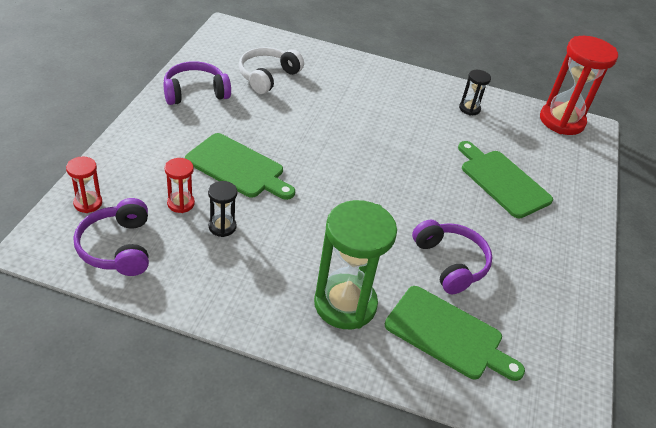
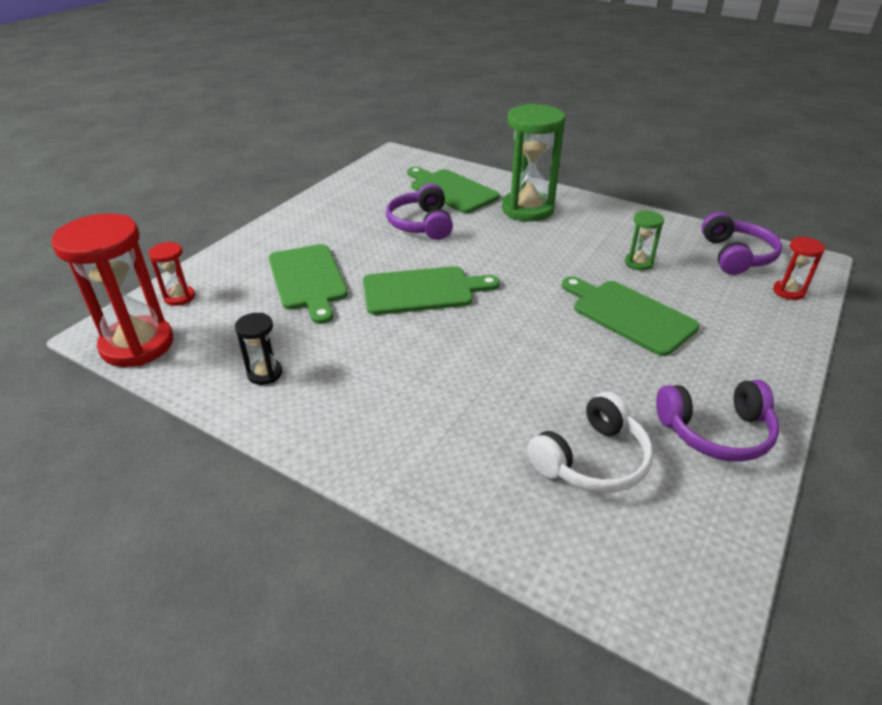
camera: 160 degrees left, 5 degrees down
red hourglass [165,158,195,213] -> red hourglass moved to [149,242,195,306]
black hourglass [208,181,237,237] -> green hourglass [625,210,664,270]
none -> green cutting board [363,266,500,315]

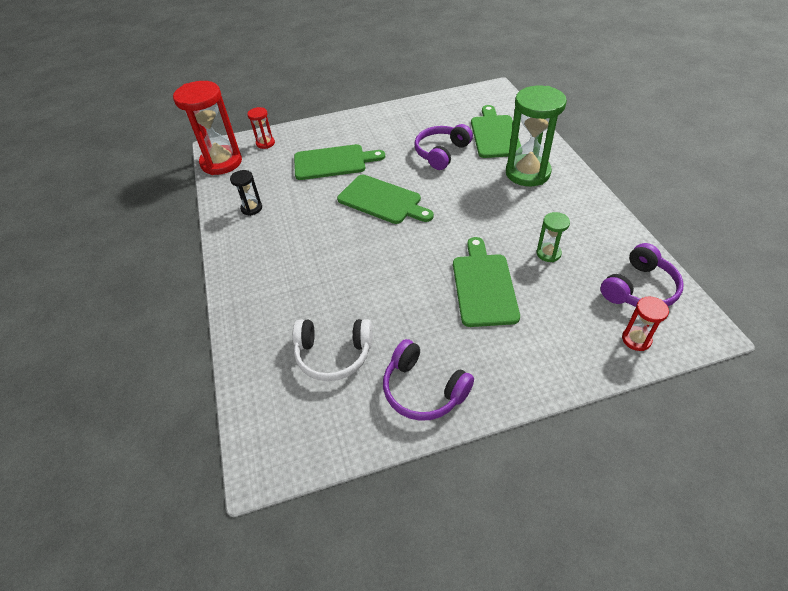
camera: 45 degrees right, 10 degrees up
green cutting board [269,244,348,324] -> green cutting board turned 120 degrees counterclockwise [294,144,385,180]

